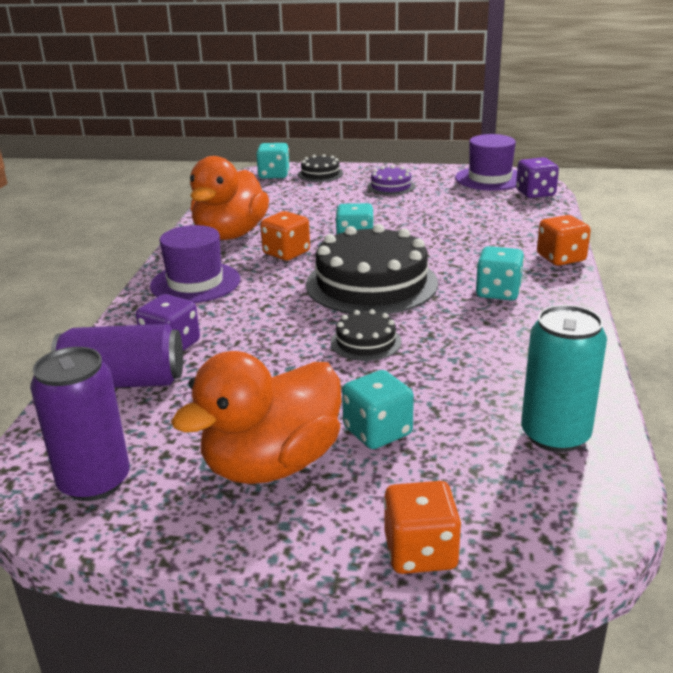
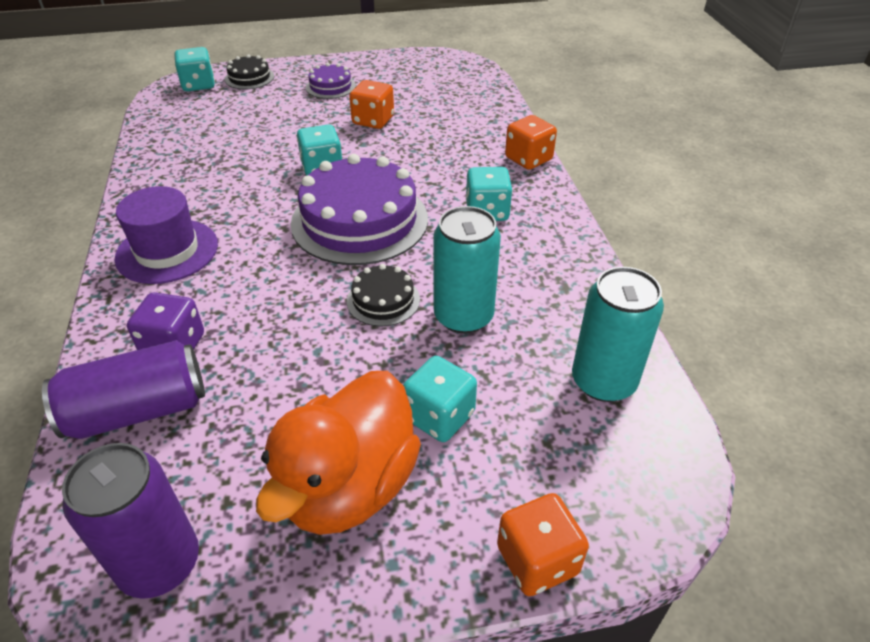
camera: 20 degrees left, 15 degrees up
orange duck [190,156,269,240] -> none
orange dice [260,211,310,260] -> orange dice moved to [349,80,394,129]
black cake [306,224,438,314] -> purple cake [291,154,428,265]
purple hat [455,134,517,191] -> none
purple dice [516,157,559,198] -> none
none -> turquoise can [433,206,501,334]

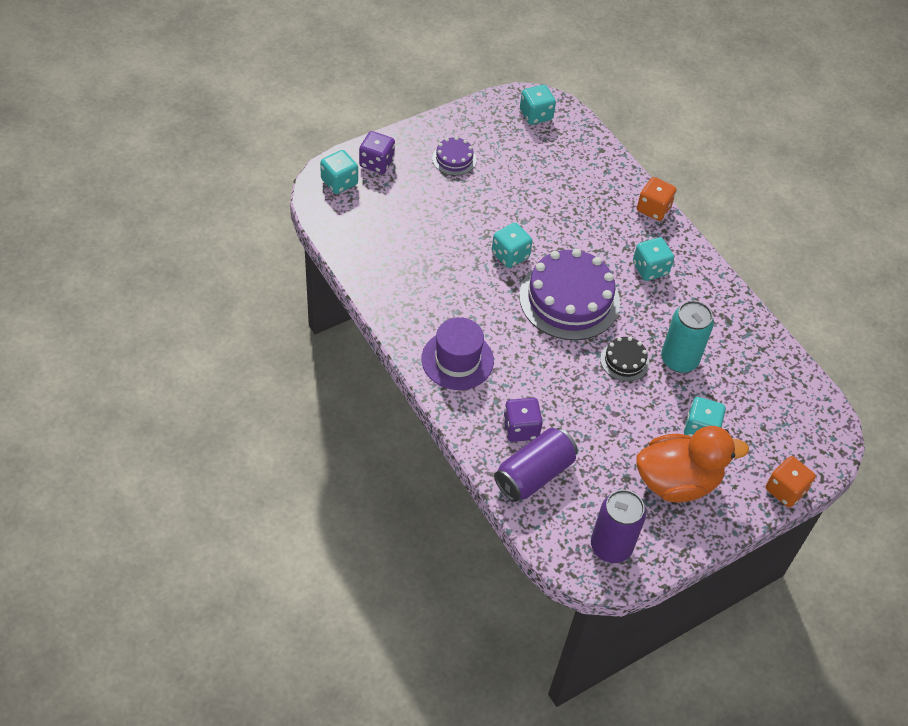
camera: 25 degrees left, 10 degrees up
black cake [225,54,274,89] -> purple dice [359,131,395,174]
orange duck [256,371,421,535] -> orange duck turned 105 degrees counterclockwise [636,426,749,502]
orange dice [349,80,394,129] -> none
turquoise can [572,267,664,402] -> none
none -> turquoise dice [520,85,556,125]

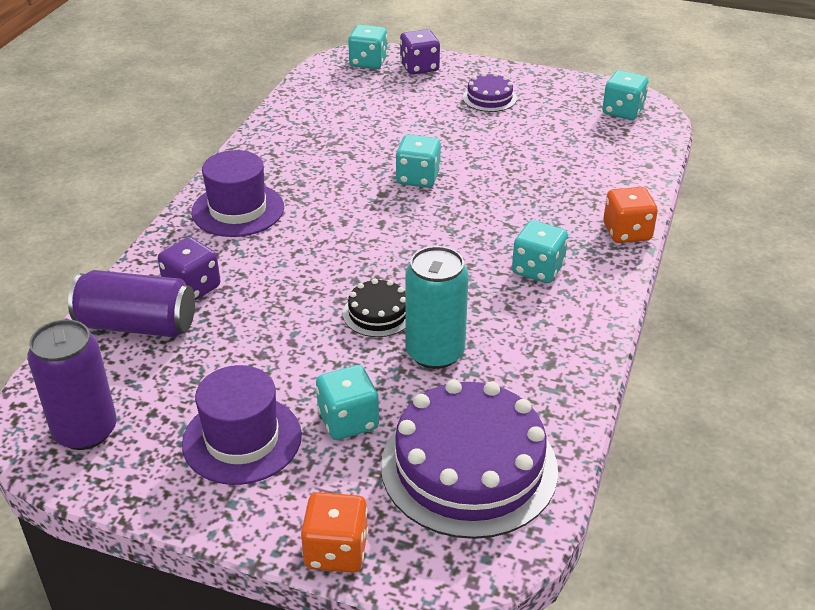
camera: 55 degrees right, 15 degrees down
purple cake [519,249,620,340] -> purple cake moved to [381,380,558,539]
orange duck [636,426,749,502] -> purple hat [182,365,302,485]

